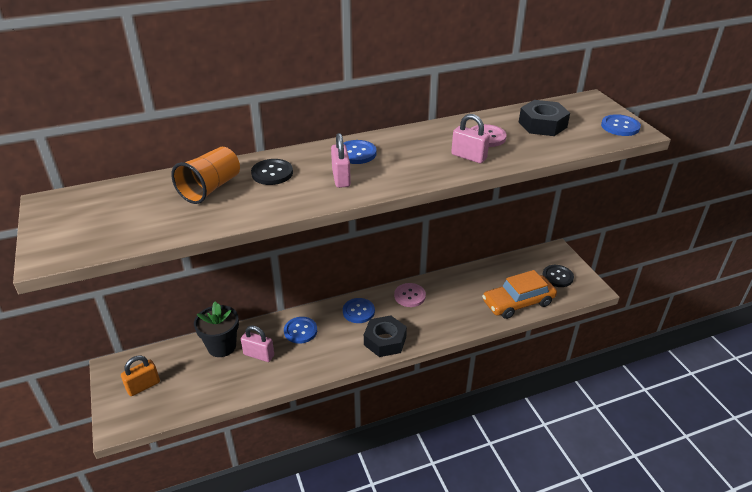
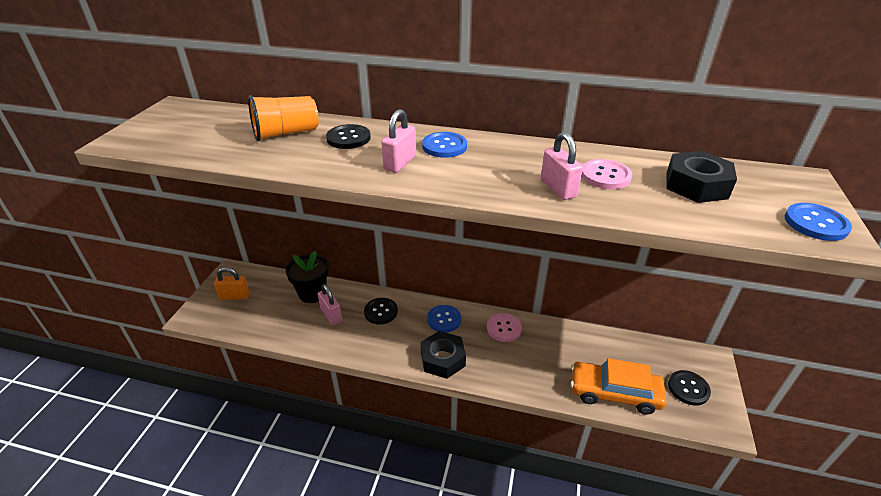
camera: 35 degrees right, 0 degrees up
blue button [284,317,317,344] -> black button [364,298,398,325]

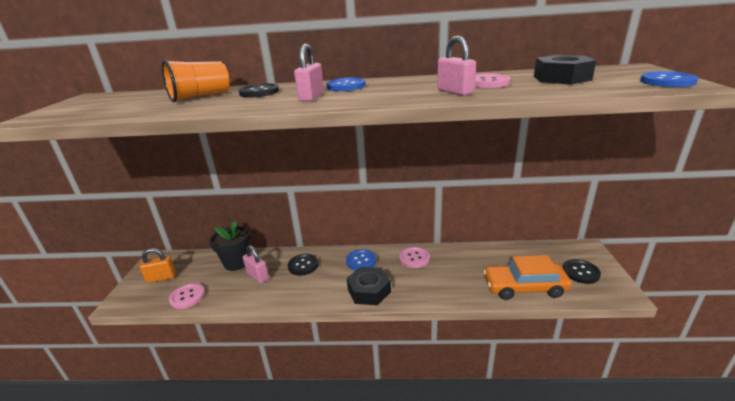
camera: 10 degrees left, 10 degrees down
none -> pink button [169,283,205,309]

